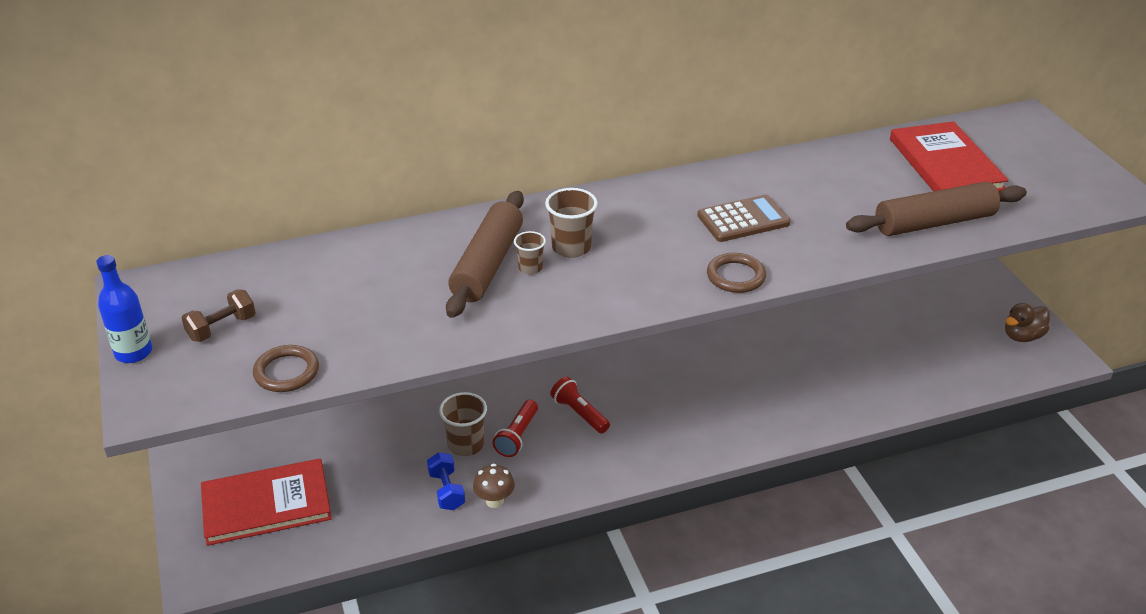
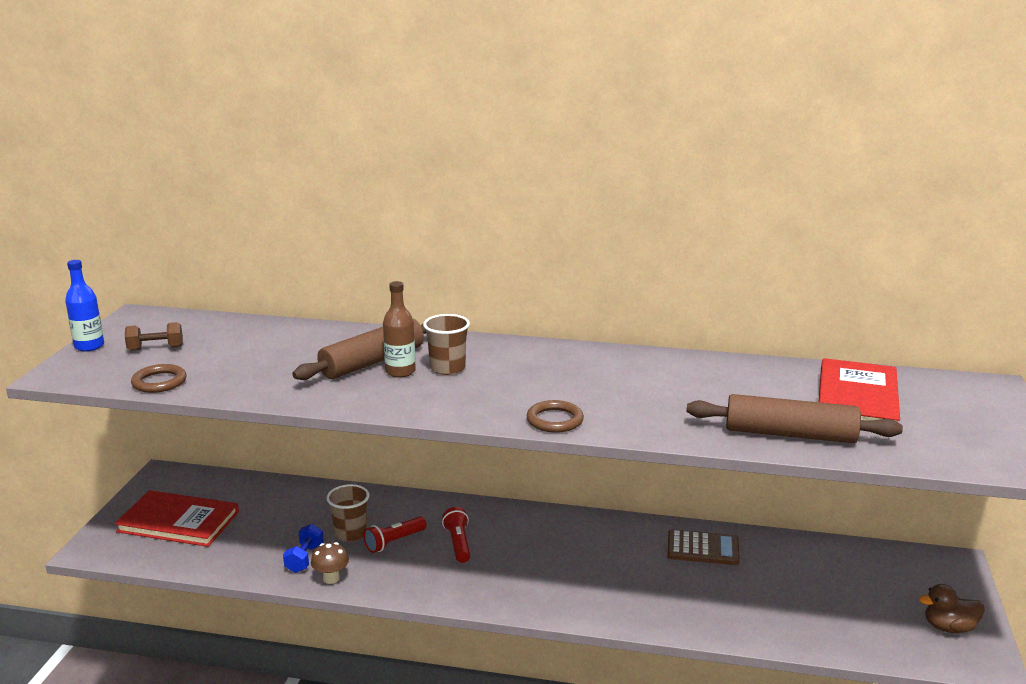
camera: 30 degrees right, 15 degrees down
brown cup [514,231,546,274] -> brown bottle [383,281,416,378]
brown calculator [697,195,790,242] -> brown calculator moved to [667,529,740,565]

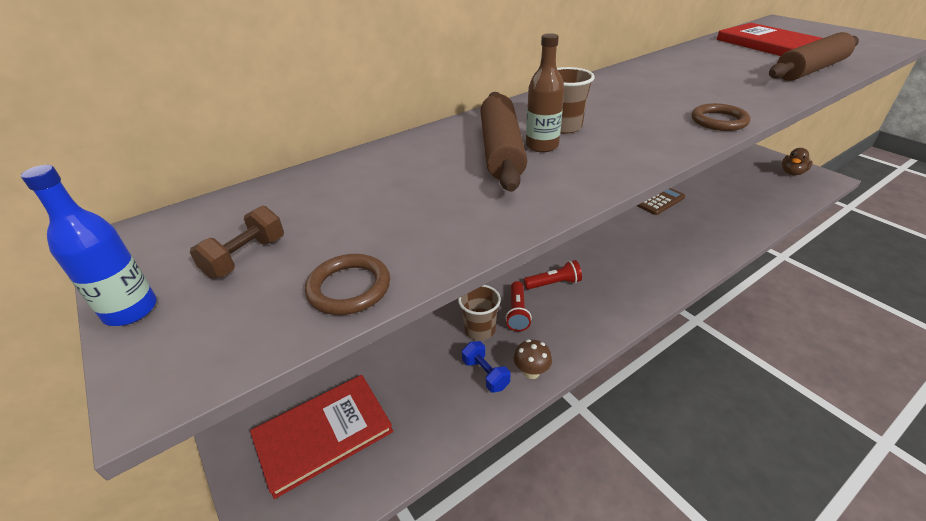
camera: 45 degrees left, 15 degrees up
red flashlight [442,507,470,563] -> red flashlight turned 135 degrees clockwise [524,260,582,290]

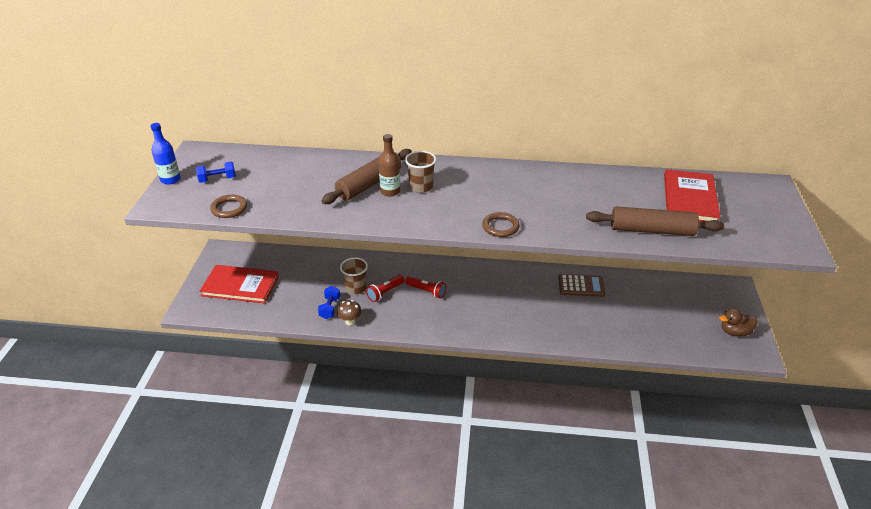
camera: 40 degrees right, 0 degrees up
brown dumbbell [190,205,284,279] -> blue dumbbell [196,162,236,183]

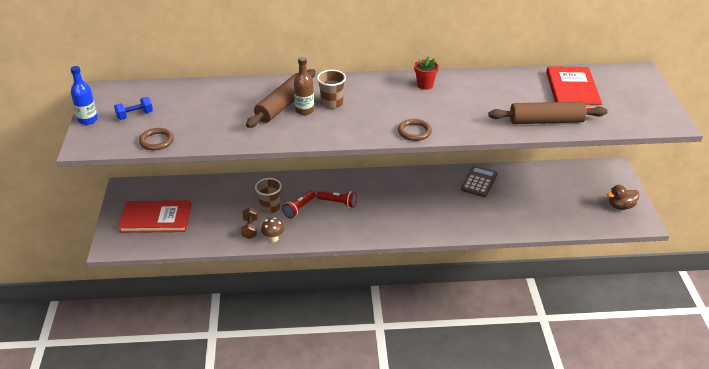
camera: 10 degrees left, 0 degrees up
blue dumbbell [318,286,340,319] -> brown dumbbell [242,207,258,239]
brown calculator [558,274,605,297] -> brown calculator turned 60 degrees counterclockwise [461,166,498,197]
none -> red flower pot [414,56,439,90]

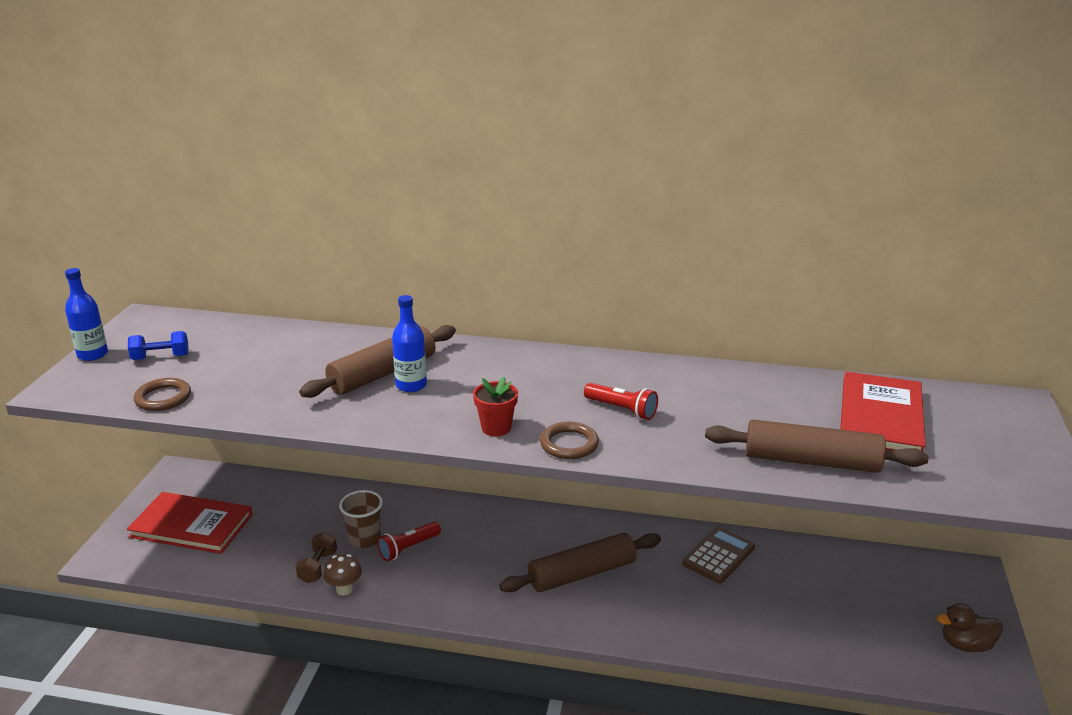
camera: 15 degrees right, 10 degrees down
brown bottle [294,57,314,115] -> blue bottle [392,295,427,392]
brown cup [317,70,346,109] -> none
red flashlight [317,191,357,208] -> red flashlight moved to [584,383,658,420]
red flower pot [414,56,439,90] -> red flower pot moved to [473,376,518,436]
none -> brown rolling pin [499,533,661,592]

